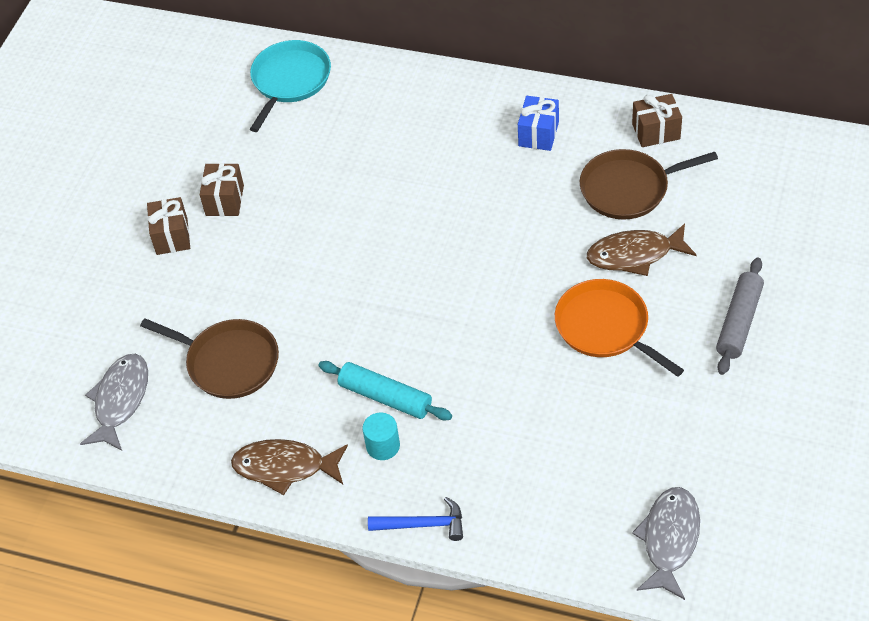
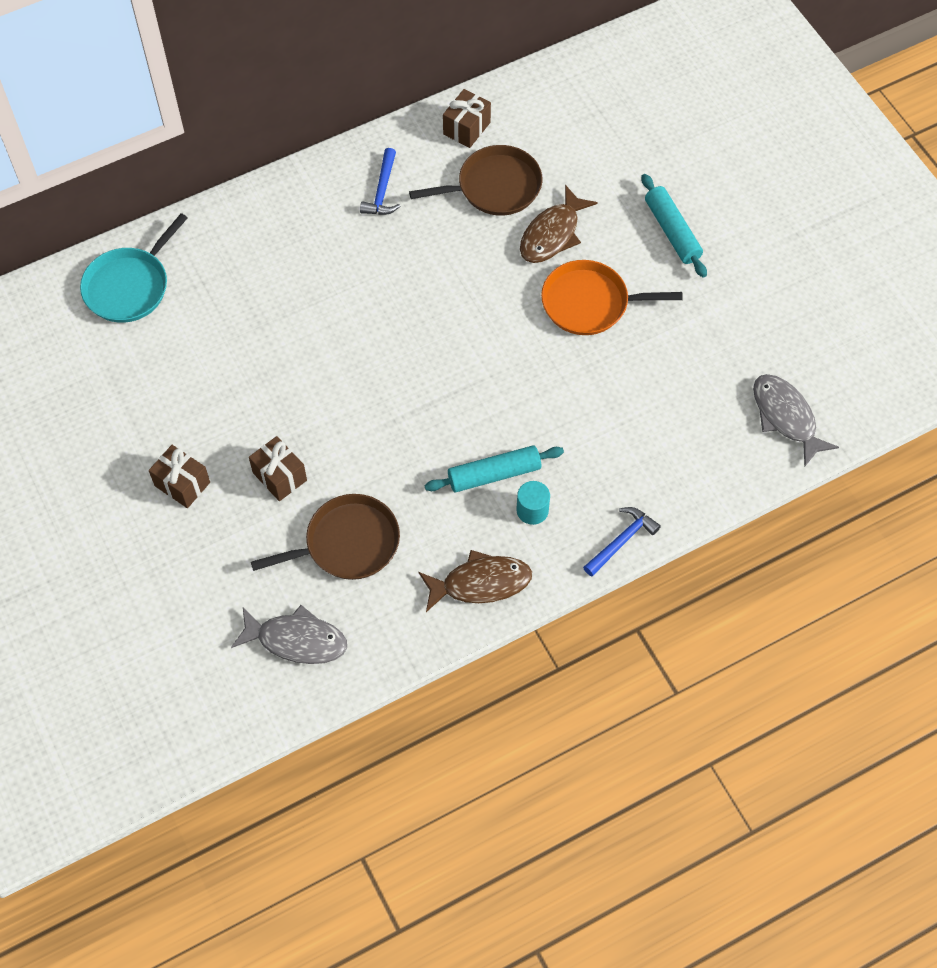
camera: 50 degrees left, 10 degrees up
grey fish [80,354,148,451] -> grey fish turned 135 degrees clockwise [231,605,347,664]
brown gift [200,163,244,216] -> brown gift moved to [249,436,307,501]
brown fish [231,439,348,495] -> brown fish turned 150 degrees counterclockwise [418,550,532,612]
turquoise pan [250,40,331,132] -> turquoise pan turned 120 degrees counterclockwise [80,213,188,323]
blue gift [518,96,559,151] -> blue hammer [360,148,401,215]
brown pan [580,149,718,220] -> brown pan turned 135 degrees counterclockwise [409,145,542,215]
grey rolling pin [716,258,764,375] -> turquoise rolling pin [641,174,707,278]

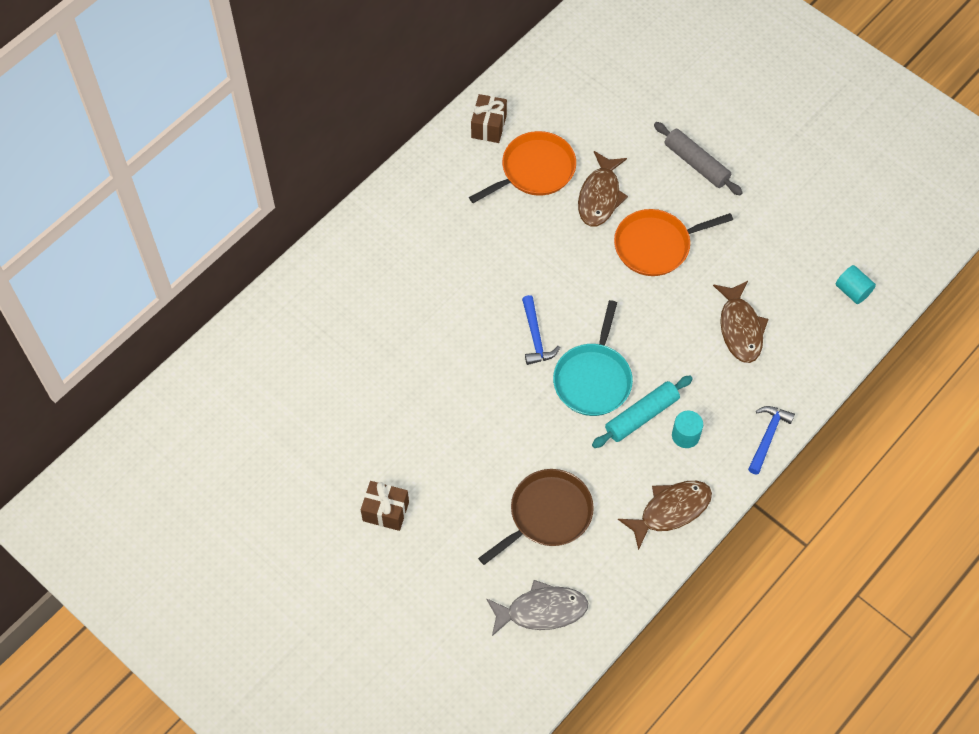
camera: 20 degrees left, 0 degrees up
turquoise pan [80,213,188,323] -> turquoise pan moved to [553,300,633,416]
brown gift [249,436,307,501] -> none
blue hammer [360,148,401,215] -> blue hammer moved to [522,295,560,365]
brown pan [409,145,542,215] -> orange pan [469,131,576,203]
turquoise rolling pin [641,174,707,278] -> grey rolling pin [654,122,743,195]
grey fish [753,374,839,467] -> turquoise cylinder [836,265,876,304]
none -> brown fish [713,281,769,363]

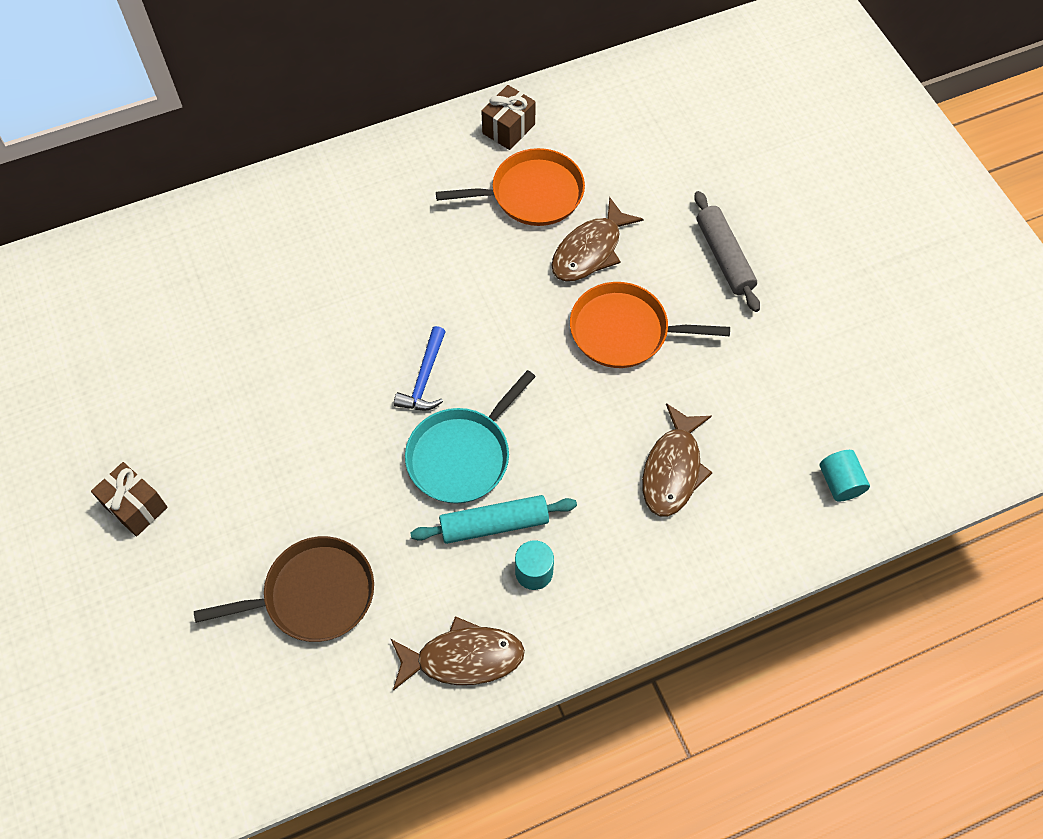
camera: 25 degrees right, 0 degrees up
grey fish [486,580,588,636] -> none
blue hammer [748,406,795,475] -> none

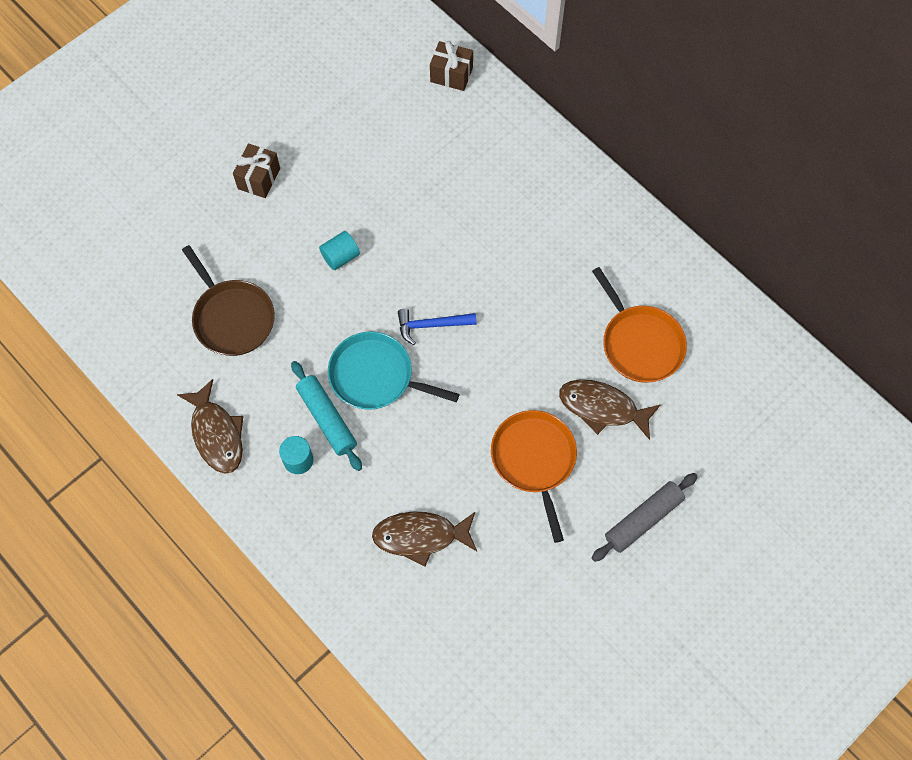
camera: 70 degrees right, 5 degrees up
brown gift [481,85,536,150] -> brown gift moved to [430,41,473,91]
turquoise cylinder [820,450,870,502] -> turquoise cylinder moved to [319,231,360,270]

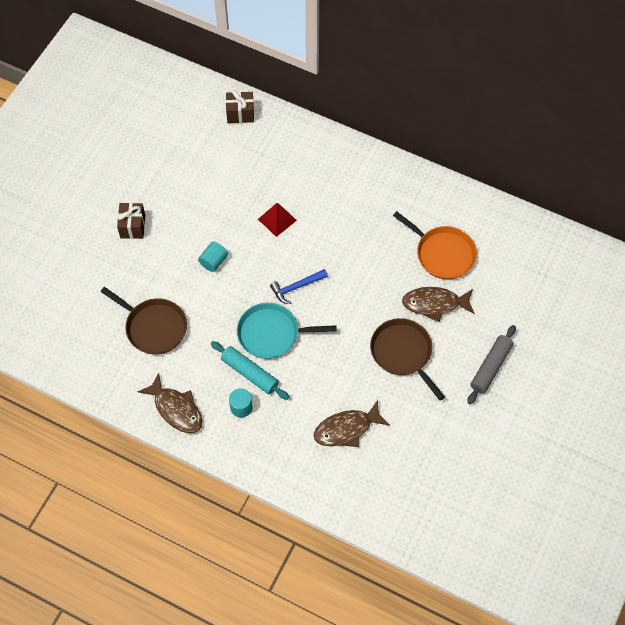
camera: 20 degrees left, 5 degrees down
orange pan [491,410,577,543] -> brown pan [370,318,445,401]
none -> red pyramid [258,203,297,237]

